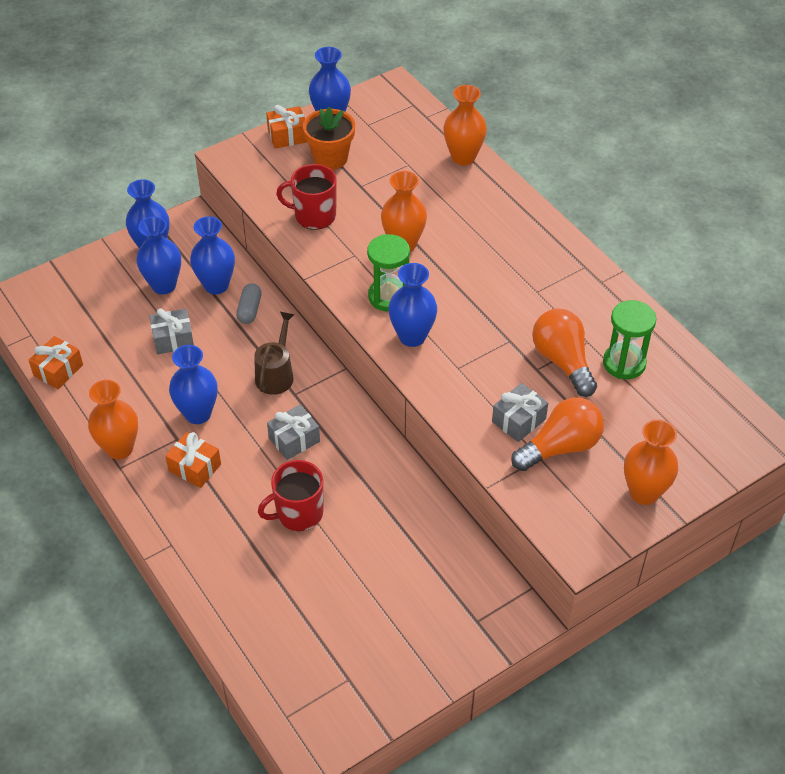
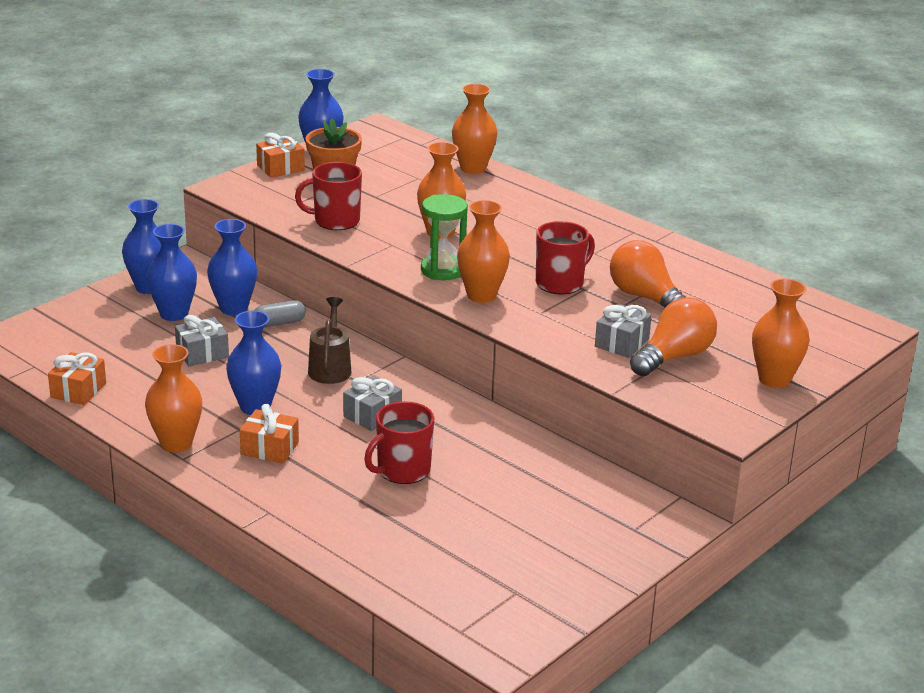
camera: 15 degrees left, 20 degrees down
grey capsule [236,283,262,324] -> grey capsule turned 75 degrees clockwise [254,300,306,327]
blue vase [388,263,437,347] -> orange vase [457,200,510,303]
green hourglass [603,300,656,379] -> none
none -> red mug [536,221,595,294]

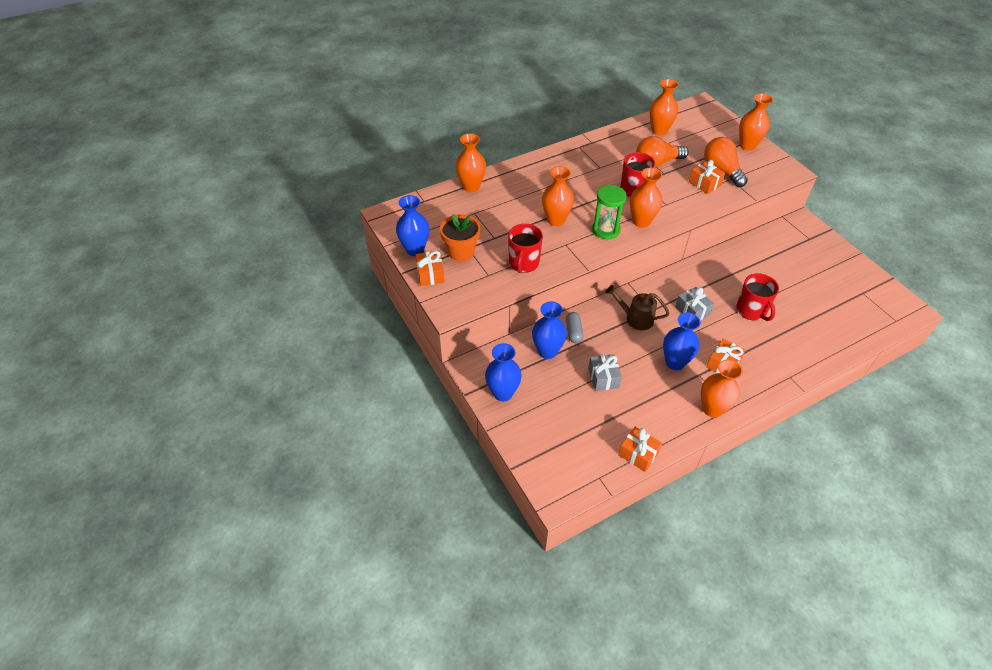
camera: 70 degrees left, 20 degrees up
blue vase [146,224,197,321] -> none
grey gift [595,303,652,358] -> orange gift [689,160,725,194]
none -> orange vase [649,79,679,136]

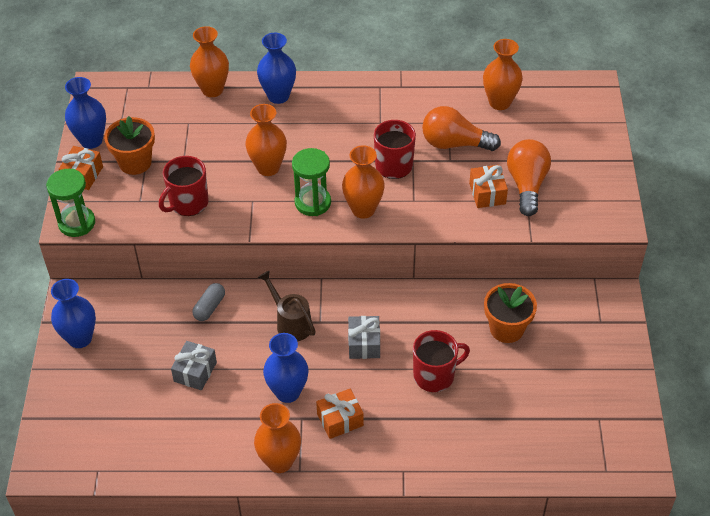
camera: 30 degrees right, 0 degrees up
blue vase [532,301,567,359] -> blue vase moved to [257,33,296,104]
orange gift [618,427,662,472] -> none
red mug [736,273,779,321] -> red mug turned 120 degrees counterclockwise [413,330,470,392]
orange vase [739,93,773,151] -> none
none -> green hourglass [46,169,95,237]
none -> orange flower pot [484,283,537,343]

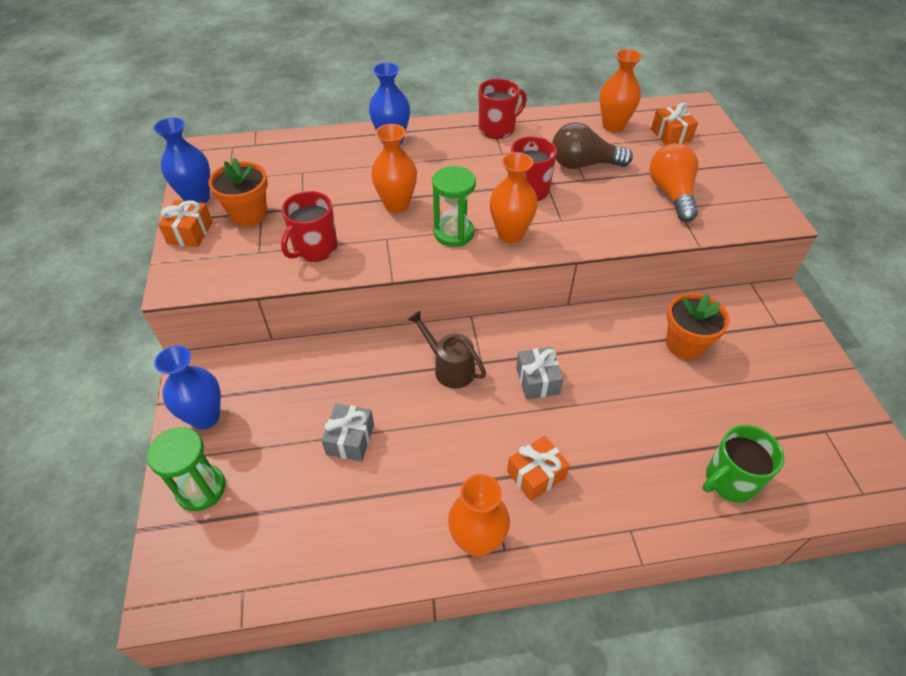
camera: 10 degrees left, 0 degrees up
green hourglass [46,169,95,237] -> green hourglass moved to [146,427,225,511]
orange vase [190,26,229,97] -> none
grey capsule [192,283,225,321] -> none
blue vase [263,333,308,403] -> none
red mug [413,330,470,392] -> red mug moved to [478,79,527,139]
orange light bulb [422,106,501,151] -> brown light bulb [552,122,633,169]
orange gift [469,165,508,208] -> orange gift moved to [651,103,698,145]
none -> green mug [702,425,784,503]

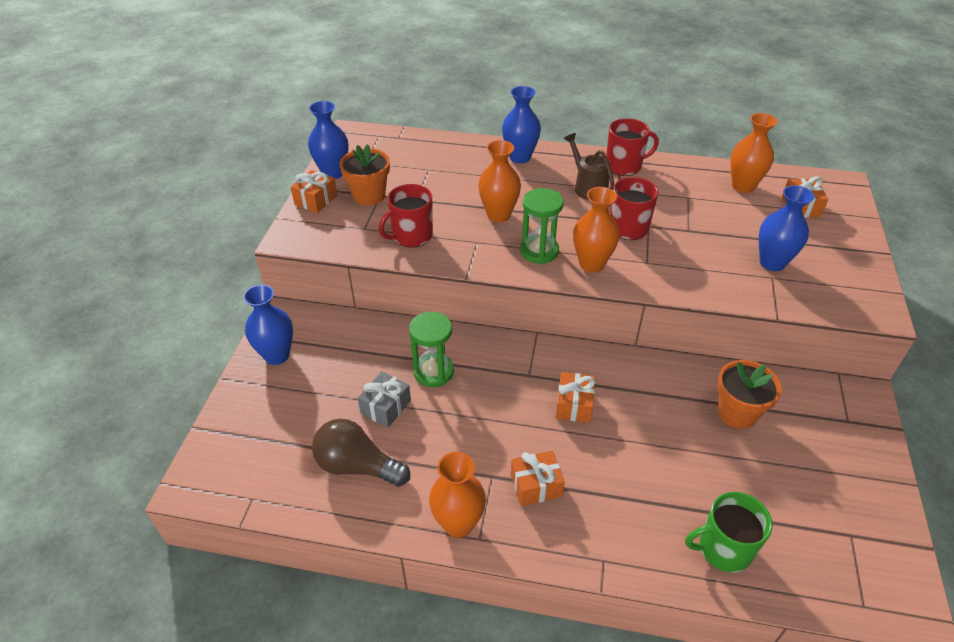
camera: 20 degrees right, 5 degrees down
green hourglass [146,427,225,511] -> green hourglass moved to [409,312,454,387]
brown watering can [408,310,486,388] -> brown watering can moved to [564,133,614,200]
grey gift [516,347,564,400] -> orange gift [556,372,595,423]
brown light bulb [552,122,633,169] -> brown light bulb moved to [312,419,410,487]
orange light bulb [649,143,698,222] -> blue vase [759,185,814,271]

